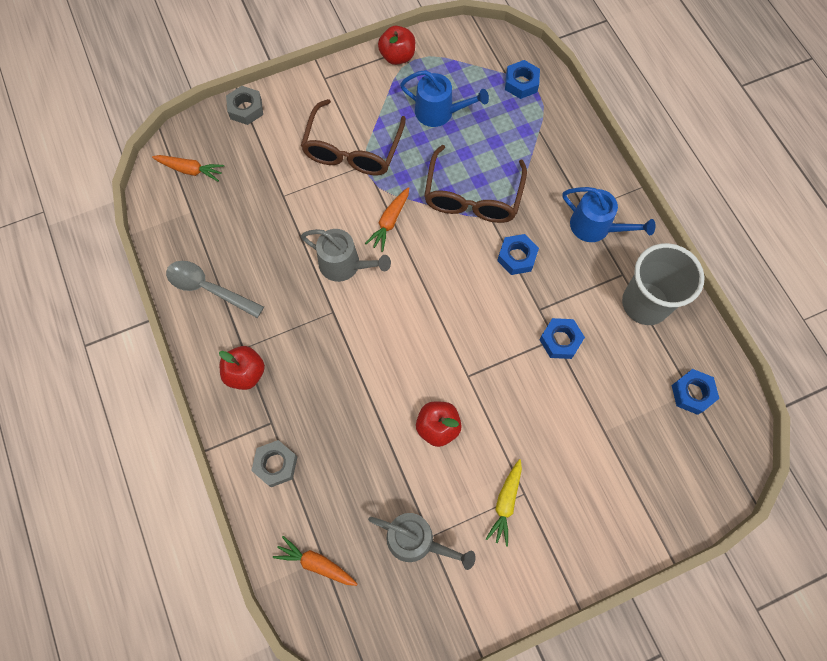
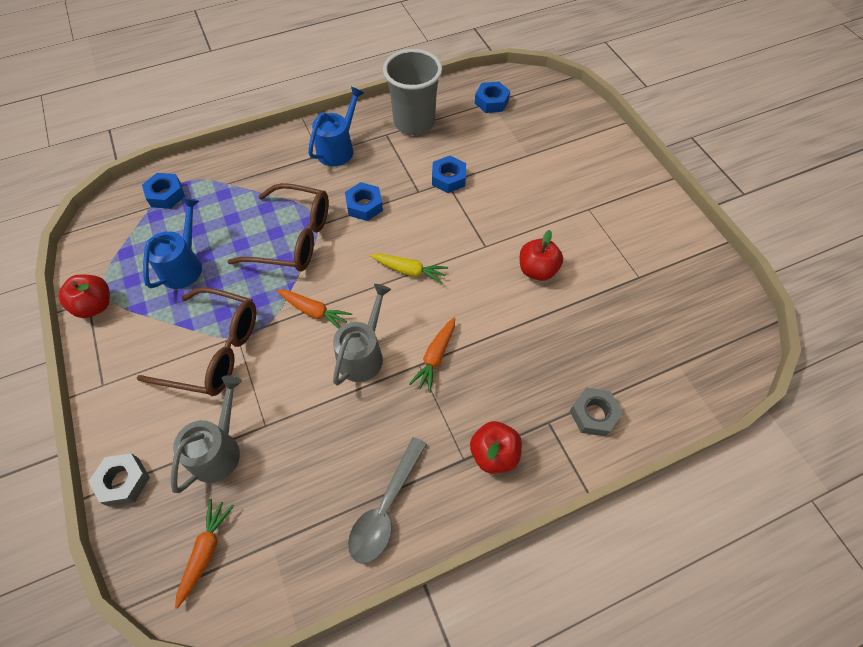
camera: 90 degrees left, 10 degrees down
orange carrot [273,536,357,586] -> orange carrot moved to [409,317,455,393]
grey watering can [368,513,476,570] -> grey watering can moved to [171,375,242,493]
yellow carrot [486,459,522,547] -> yellow carrot moved to [370,253,448,284]

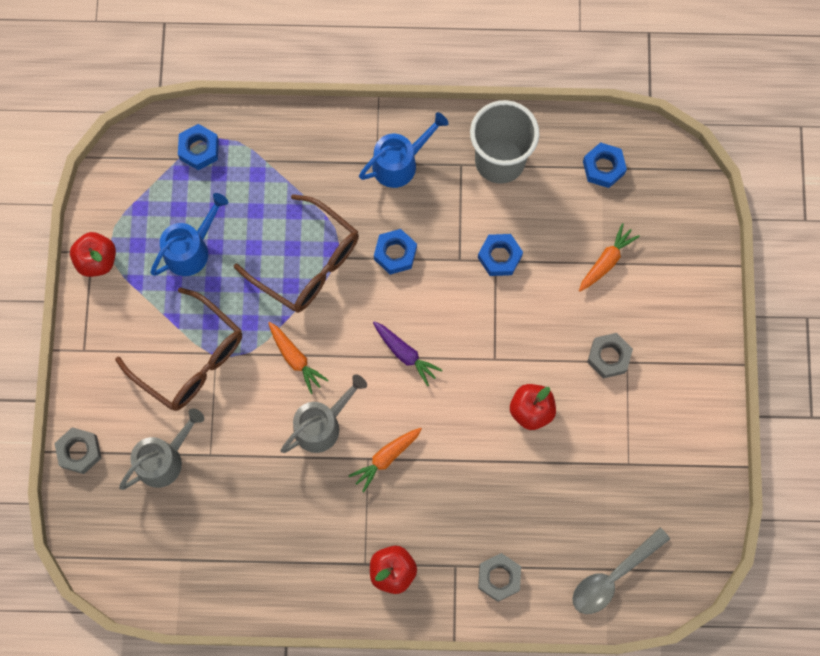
camera: 25 degrees right, 15 degrees up
orange carrot [175,499,234,609] -> orange carrot moved to [579,223,640,292]
grey spoon [348,437,427,564] -> grey spoon moved to [572,528,670,614]
yellow carrot [370,253,448,284] -> purple carrot [373,321,443,386]
none -> grey nut [587,333,633,378]

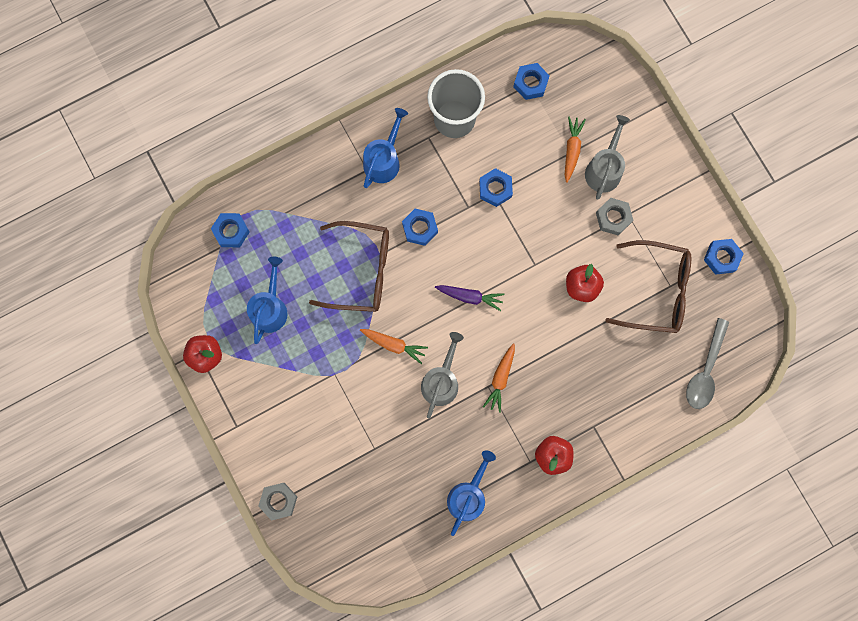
camera: 30 degrees left, 5 degrees up
brown glasses [115,287,242,411] -> brown glasses moved to [605,240,691,333]
grey watering can [119,408,204,490] -> grey watering can moved to [585,115,630,200]
grey nut [478,553,521,602] -> none
none -> blue watering can [447,450,496,536]
none -> blue nut [704,239,744,275]

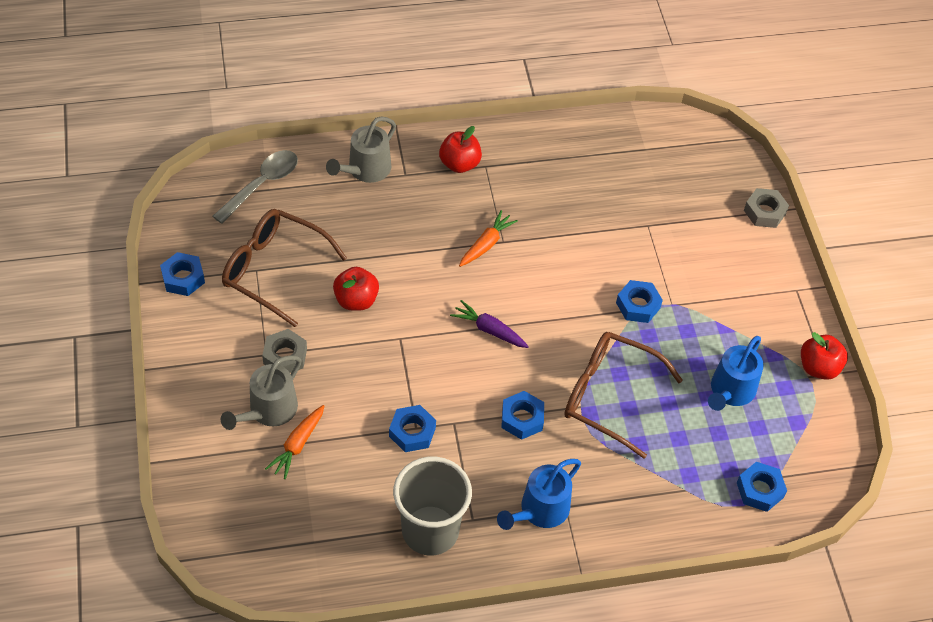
camera: 165 degrees left, 25 degrees down
orange carrot [360,329,428,364] -> none
grey watering can [421,332,464,419] -> grey watering can moved to [326,116,396,183]
blue watering can [447,450,496,536] -> none
blue nut [513,63,550,100] -> blue nut moved to [616,280,663,323]

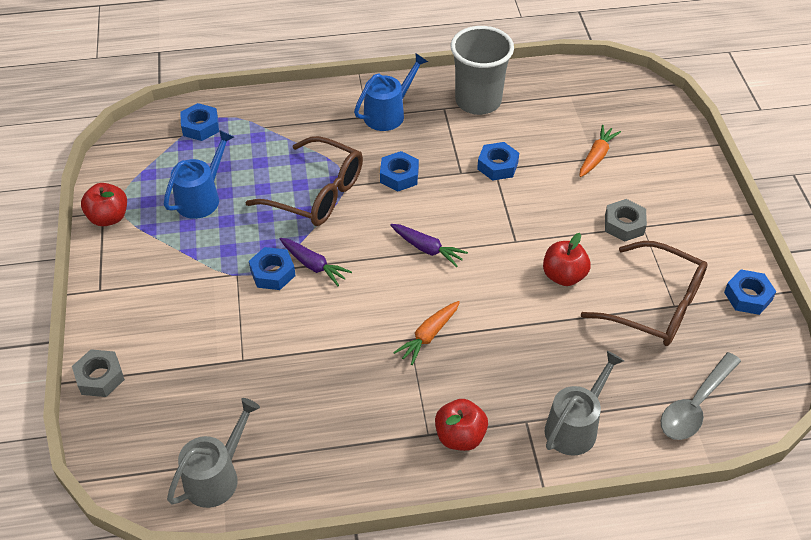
camera: 175 degrees left, 5 degrees down
grey watering can [221,355,301,430] -> grey watering can moved to [167,398,260,508]
none -> purple carrot [280,238,352,286]

